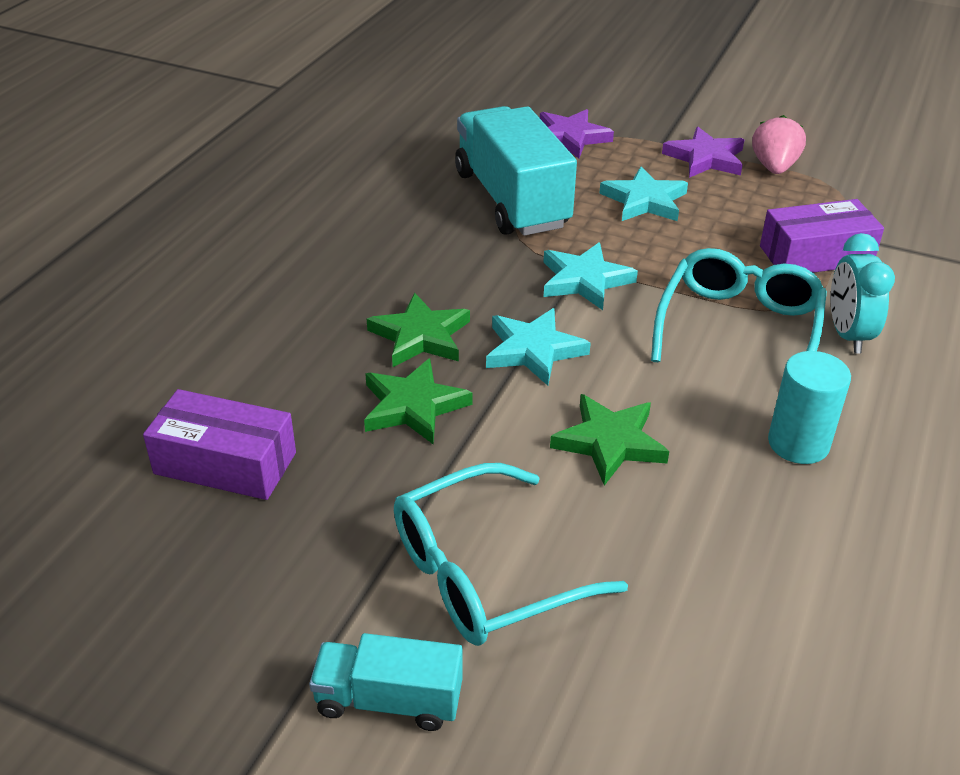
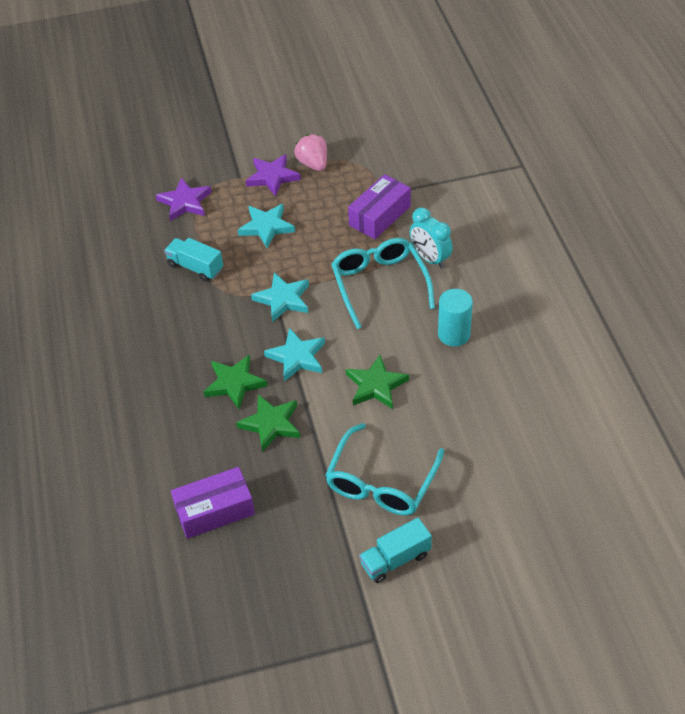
camera: 35 degrees left, 10 degrees up
turquoise truck [455,106,577,236] -> turquoise truck [164,238,223,282], size x0.53

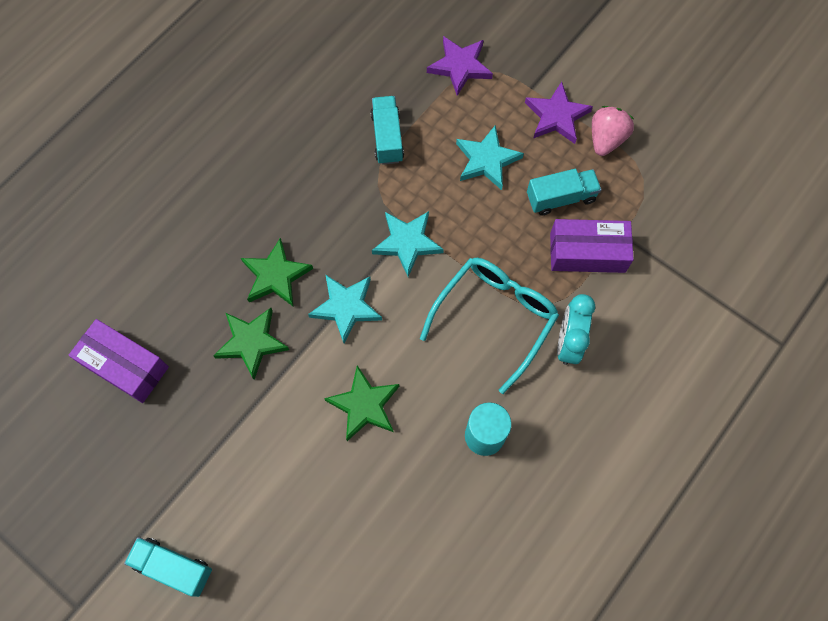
camera: 50 degrees right, 20 degrees up
turquoise glasses [325,423,444,516] -> none
none -> turquoise truck [527,169,601,216]

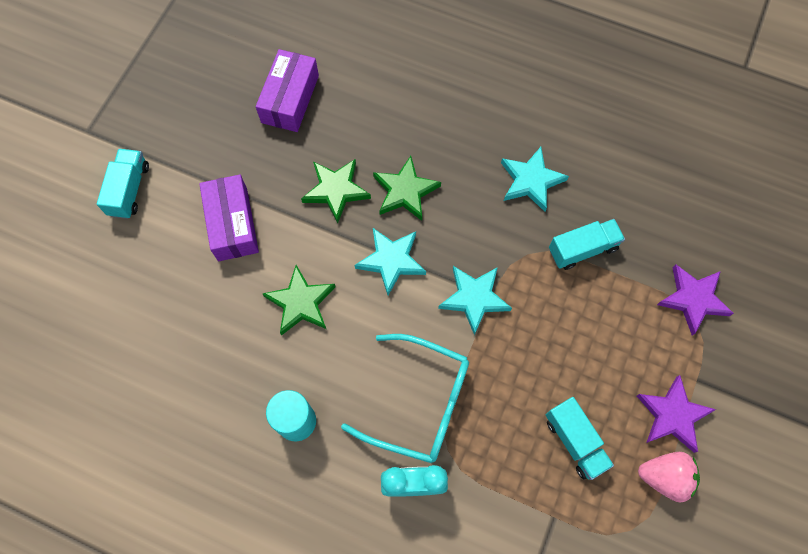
camera: 75 degrees right, 0 degrees up
turquoise star [456,126,524,190] -> turquoise star moved to [501,147,569,212]
purple box [550,219,634,273] -> purple box moved to [199,174,259,261]

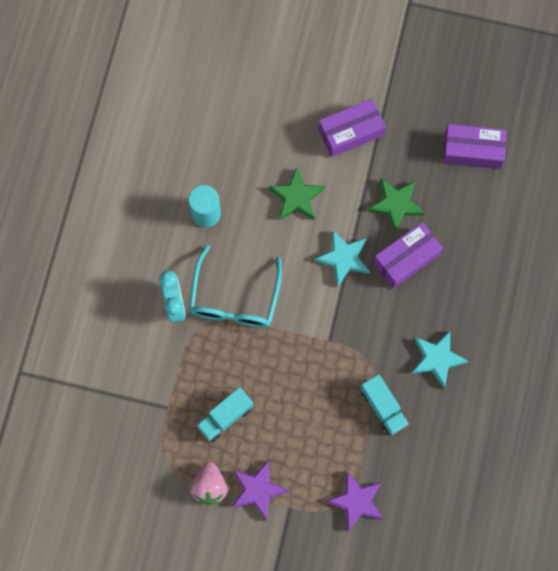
camera: 80 degrees right, 5 degrees up
turquoise truck [97,149,149,219] -> none
green star [373,156,441,221] -> purple box [373,222,443,289]
turquoise star [438,266,512,335] -> none

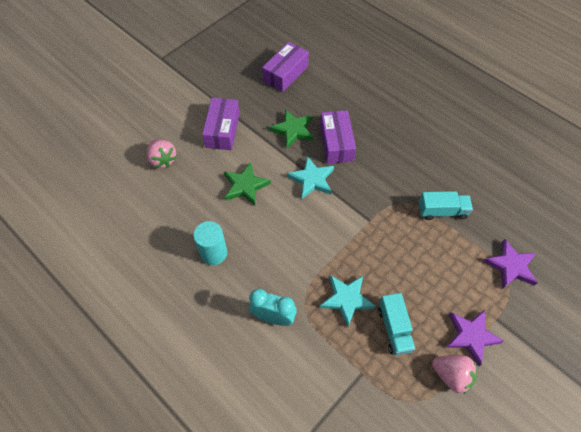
camera: 60 degrees left, 15 degrees down
turquoise glasses [189,245,282,328] -> none
turquoise star [411,331,469,388] -> turquoise star moved to [320,275,376,327]
none -> pink strawberry [147,139,177,168]

